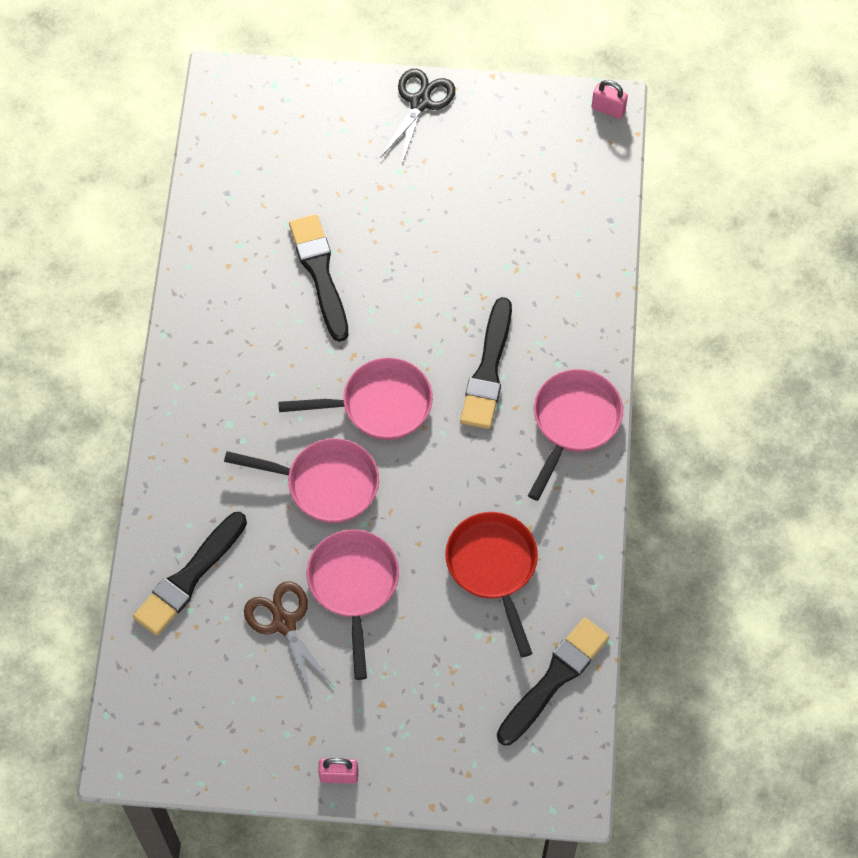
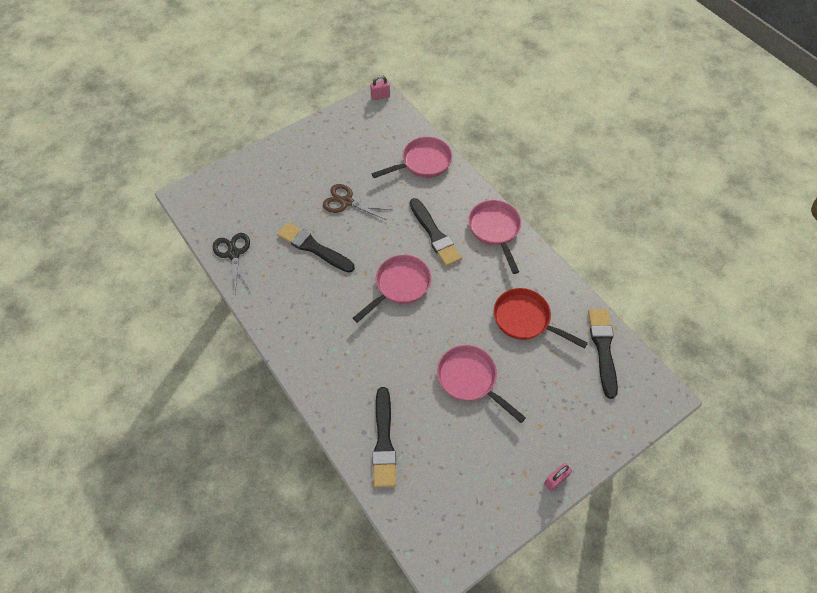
camera: 40 degrees left, 5 degrees down
pink pan [224,438,379,523] -> pink pan moved to [371,137,452,178]
brown scissors [244,581,335,698] -> brown scissors moved to [323,184,391,220]
black scissors [381,69,455,164] -> black scissors moved to [213,233,250,293]

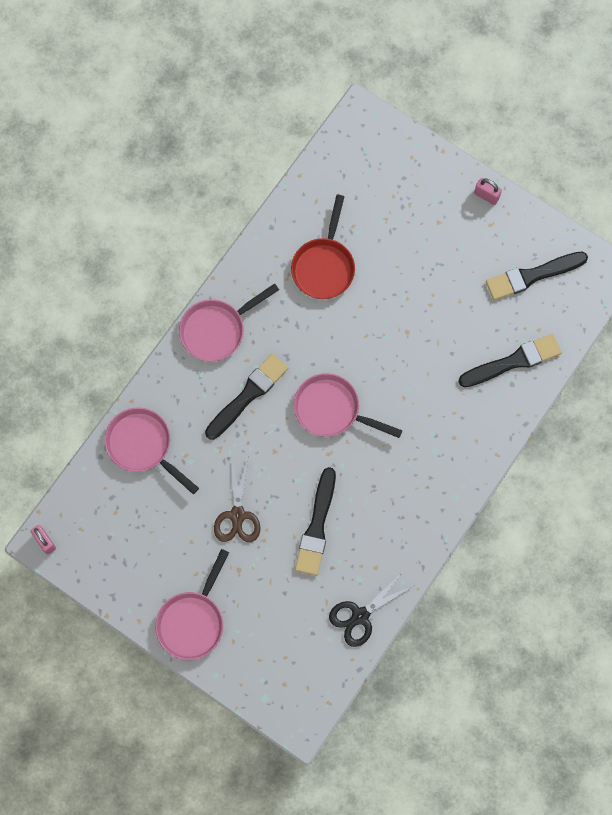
camera: 110 degrees left, 15 degrees up
pink pan [437,345,526,423] -> pink pan moved to [155,549,229,660]
black brush [588,309,618,399] -> black brush moved to [486,251,588,300]

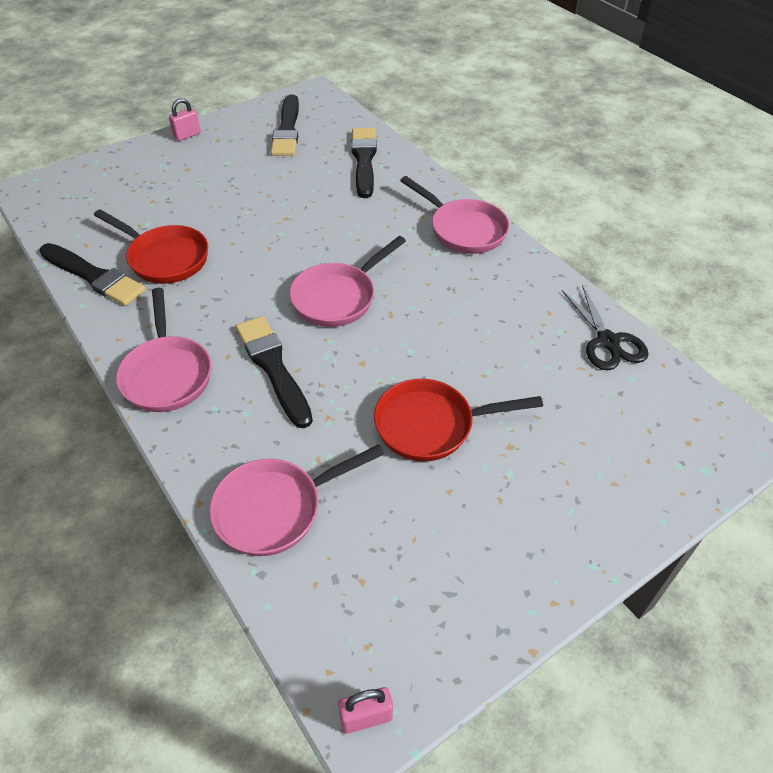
camera: 70 degrees left, 25 degrees down
pink pan [155,549,229,660] -> pink pan moved to [400,176,509,254]
brown scissors [214,459,261,542] -> red pan [374,379,543,461]
black brush [295,467,336,576] -> black brush moved to [39,243,146,306]

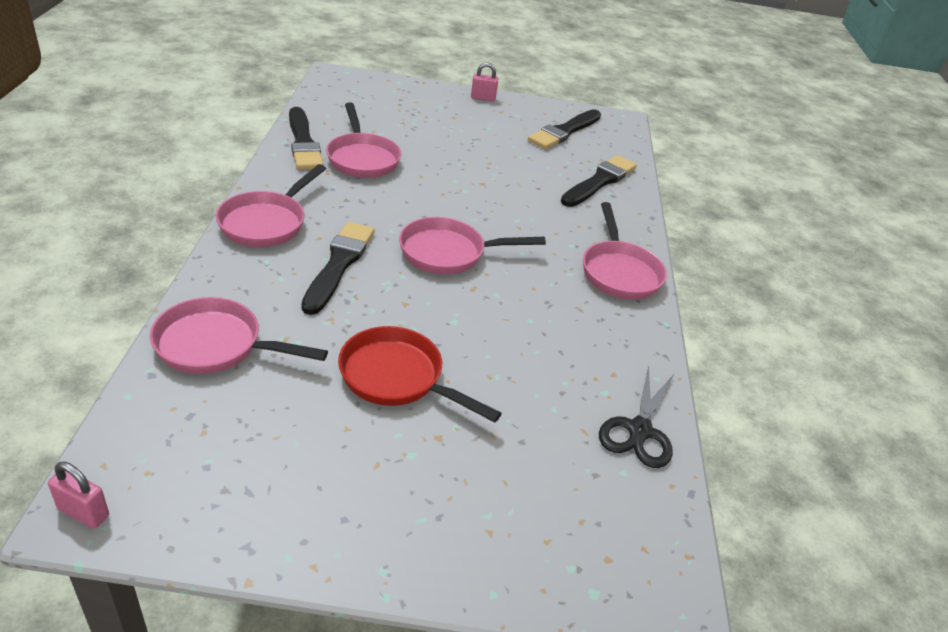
camera: 35 degrees right, 10 degrees down
red pan [94,209,208,284] -> pink pan [326,103,401,178]

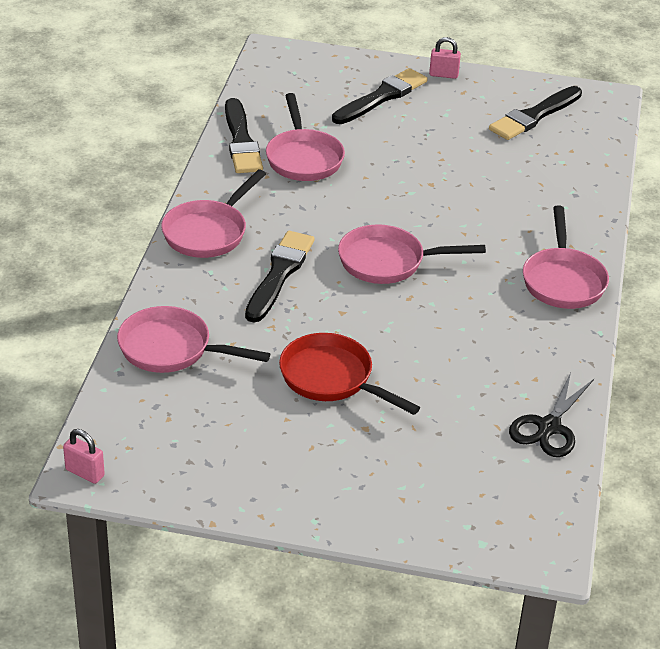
camera: 10 degrees right, 0 degrees up
black brush [561,155,637,207] -> black brush moved to [332,68,428,124]

